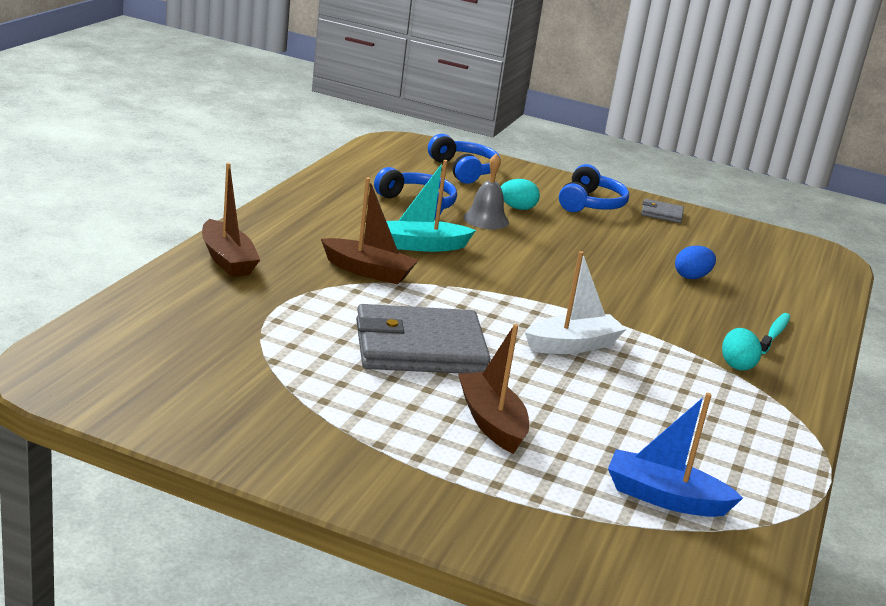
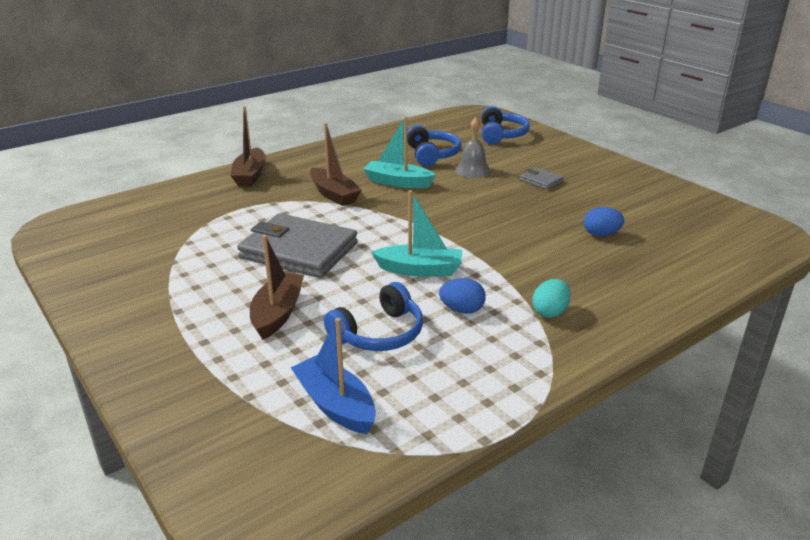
camera: 35 degrees right, 5 degrees up
turquoise egg [501,179,540,210] -> none
white boat [525,251,627,354] -> turquoise boat [371,190,462,277]
blue headphones [559,164,629,212] -> blue headphones moved to [324,282,423,351]
grey wallet [641,199,684,223] -> grey wallet moved to [520,167,564,190]
turquoise toothbrush [760,313,790,354] -> none
none -> blue egg [439,278,486,314]

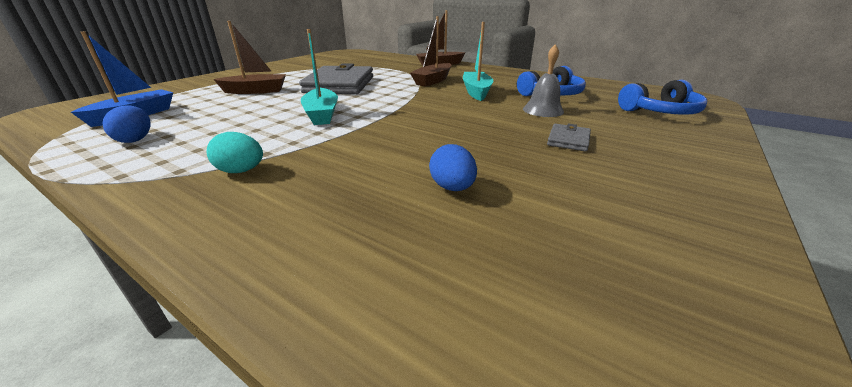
camera: 70 degrees right, 0 degrees up
blue headphones [324,282,423,351] -> none
blue egg [439,278,486,314] -> blue egg moved to [102,105,151,143]

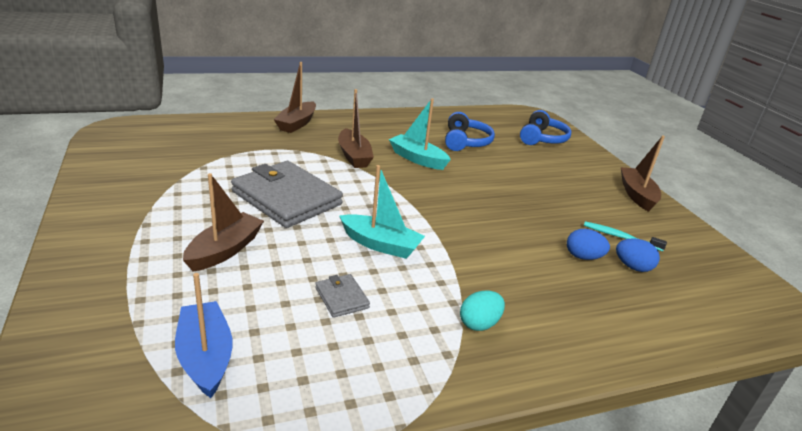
camera: 55 degrees left, 0 degrees up
blue egg [102,105,151,143] -> blue egg moved to [616,238,660,272]
grey bell [523,44,564,117] -> none
grey wallet [547,124,591,152] -> grey wallet moved to [315,274,370,318]
none -> turquoise toothbrush [584,221,667,251]
none -> brown boat [621,135,665,212]

